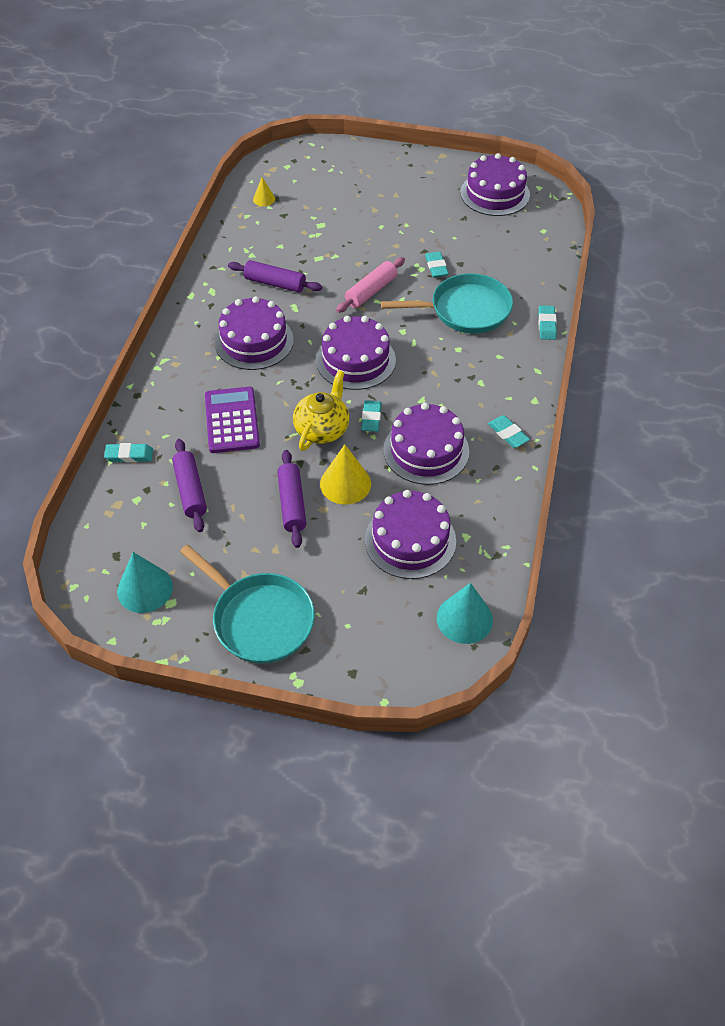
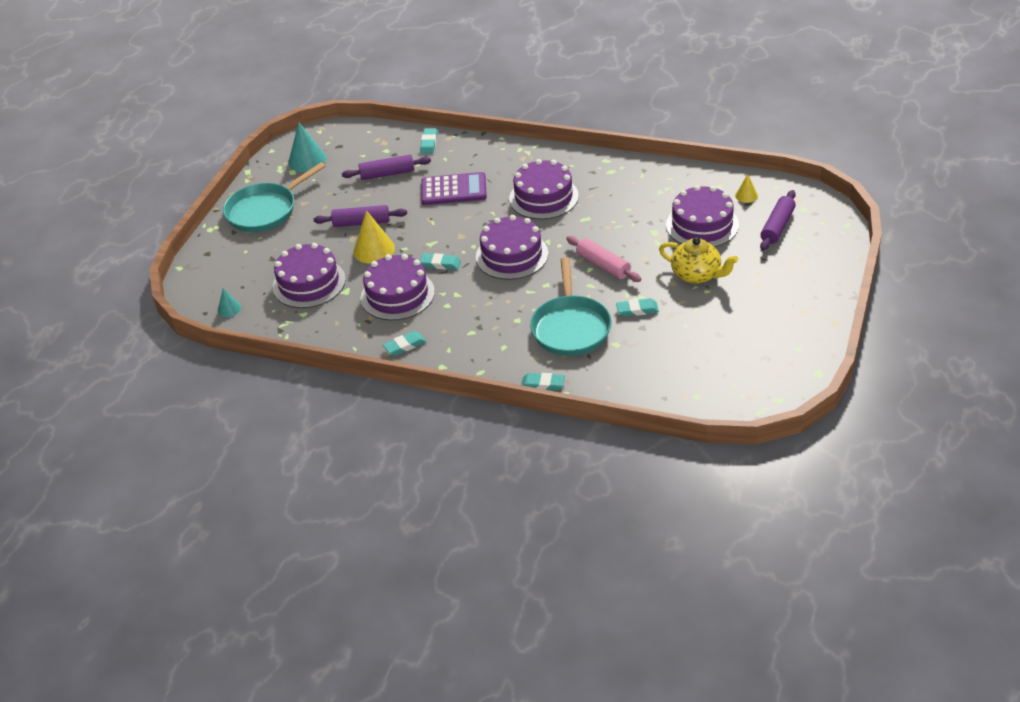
camera: 100 degrees right, 10 degrees down
purple rolling pin [228,260,322,292] -> purple rolling pin moved to [760,190,796,251]
yellow teapot [293,370,349,451] -> yellow teapot moved to [659,237,738,284]
turquoise cone [437,583,493,644] -> turquoise cone [218,288,241,317], size x0.55
purple cake [460,153,530,216] -> purple cake moved to [666,185,739,247]

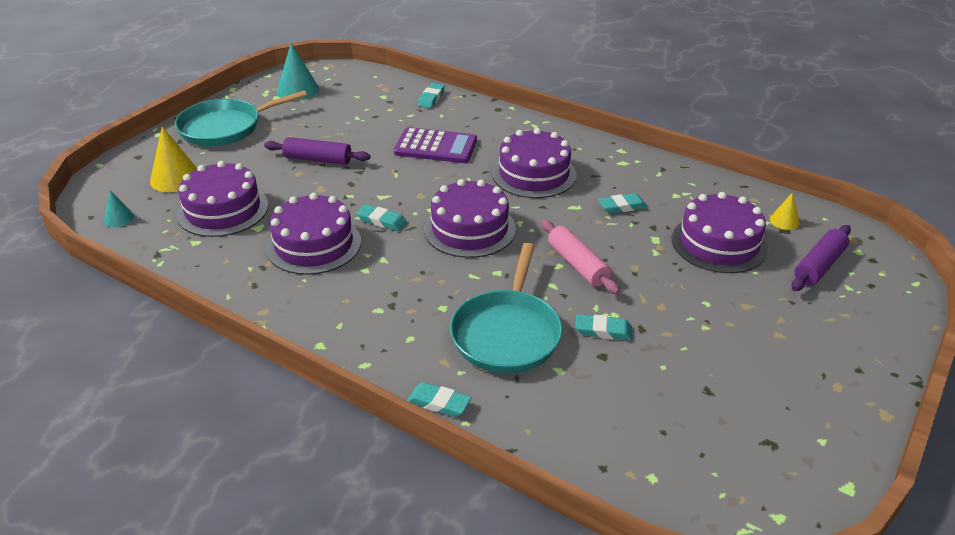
camera: 10 degrees right, 5 degrees down
purple rolling pin [342,155,431,180] -> none
yellow cone [353,210,395,264] -> yellow cone moved to [150,126,197,192]
turquoise eraser [383,331,426,356] -> turquoise eraser moved to [598,193,647,214]
yellow teapot [659,237,738,284] -> none

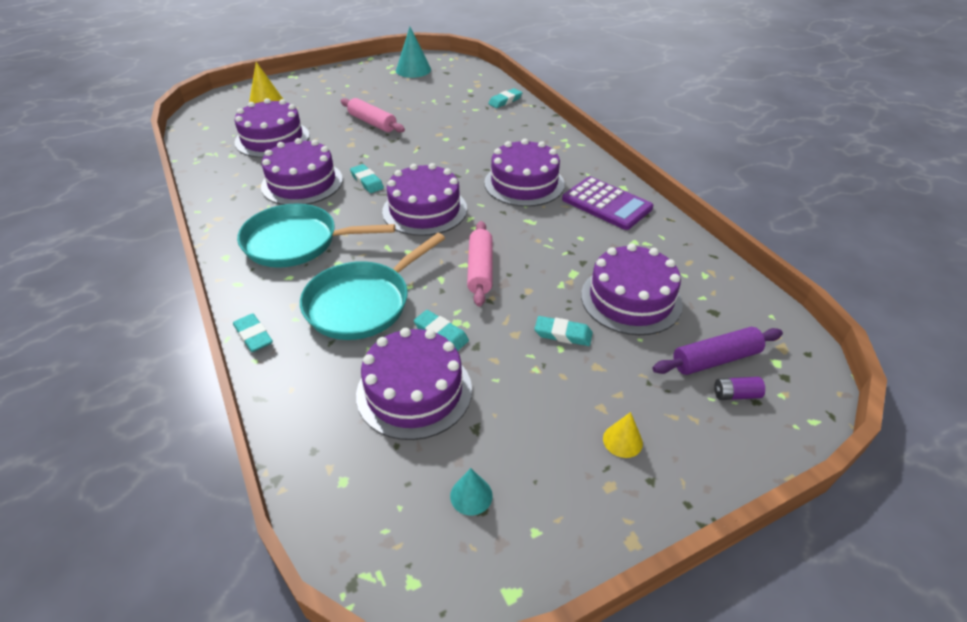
camera: 30 degrees right, 5 degrees up
turquoise cone [104,190,134,227] -> turquoise cone moved to [450,468,493,515]
turquoise pan [175,91,307,146] -> turquoise pan moved to [237,204,395,268]
purple rolling pin [264,137,370,165] -> pink rolling pin [341,98,405,133]
purple calculator [394,127,477,163] -> purple calculator moved to [562,176,653,230]
turquoise eraser [598,193,647,214] -> turquoise eraser moved to [534,316,593,346]
yellow cone [770,192,800,230] -> yellow cone moved to [603,412,643,458]
none -> purple cake [356,328,472,440]
none -> purple battery [714,377,765,400]

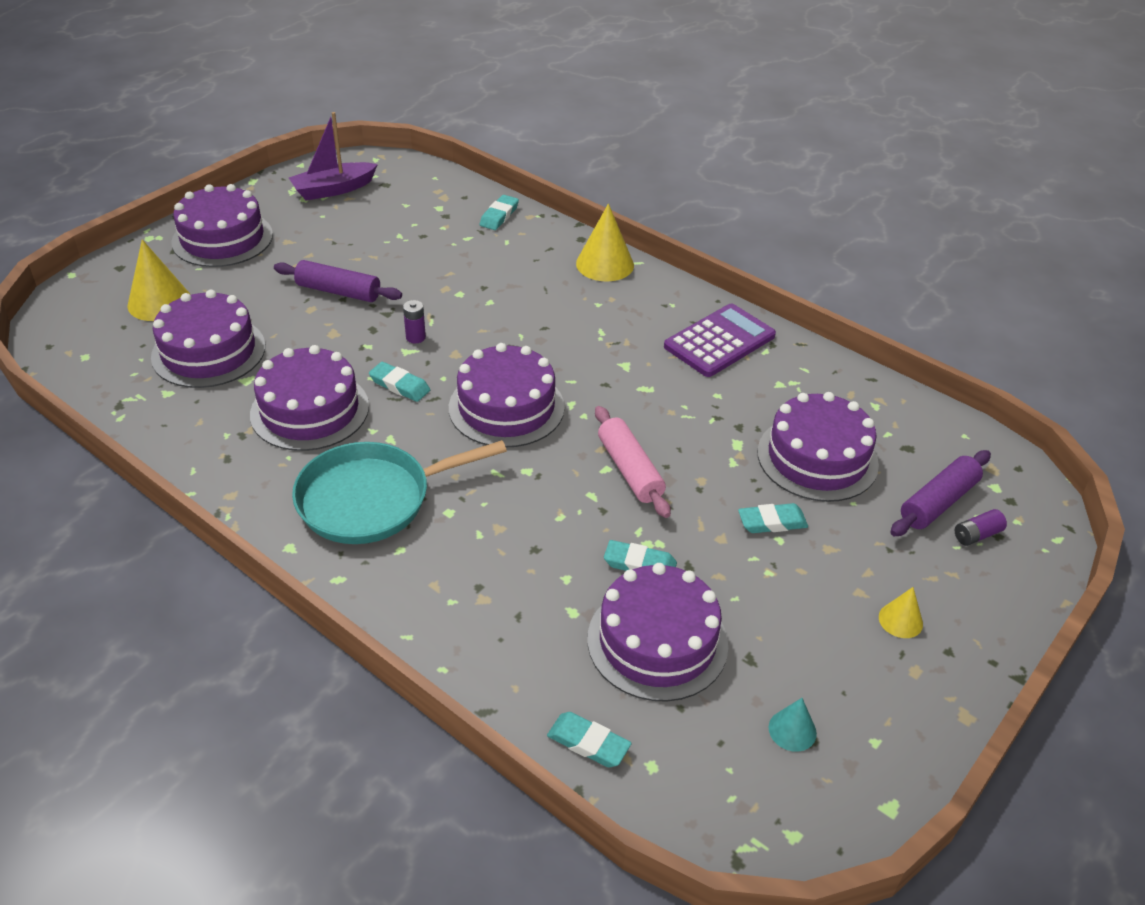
camera: 25 degrees left, 0 degrees up
turquoise eraser [233,313,273,352] -> turquoise eraser moved to [547,712,632,767]
turquoise pan [300,233,445,340] -> none
pink rolling pin [341,98,405,133] -> purple rolling pin [274,260,402,302]
turquoise cone [396,27,431,78] -> purple boat [289,112,378,200]
purple cake [484,139,565,207] -> purple cake moved to [171,184,273,267]
purple calculator [562,176,653,230] -> purple calculator turned 60 degrees counterclockwise [664,303,776,377]
none -> purple battery [403,300,426,343]
none -> yellow cone [576,204,634,281]

